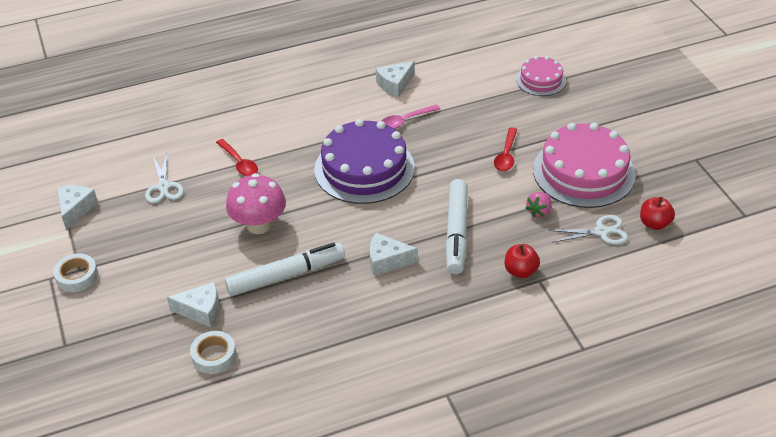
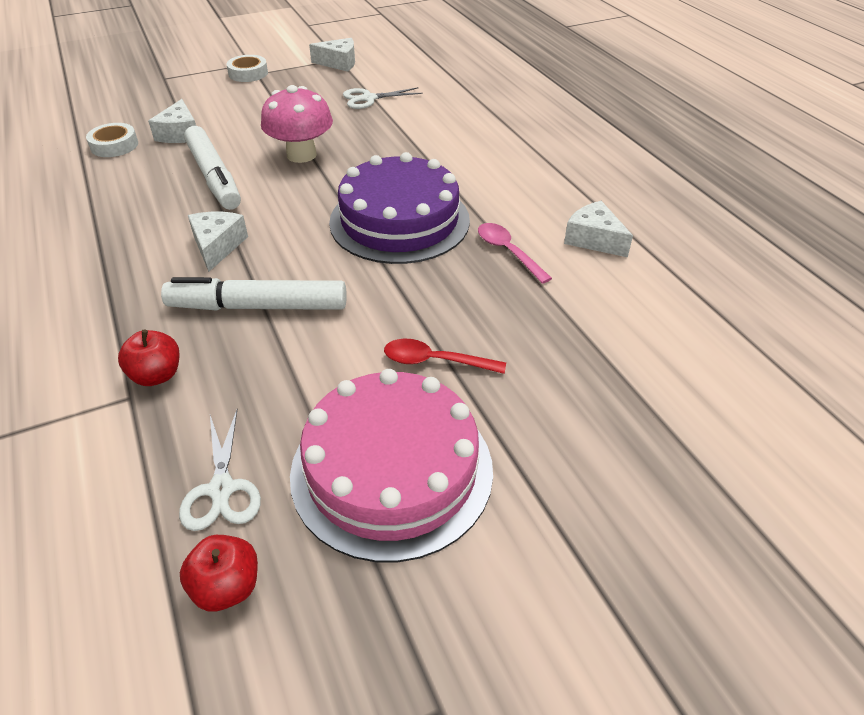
camera: 85 degrees right, 0 degrees up
red spoon [216,139,258,176] -> none
pink cake [516,56,566,96] -> none
pink strawberry [526,192,552,217] -> none

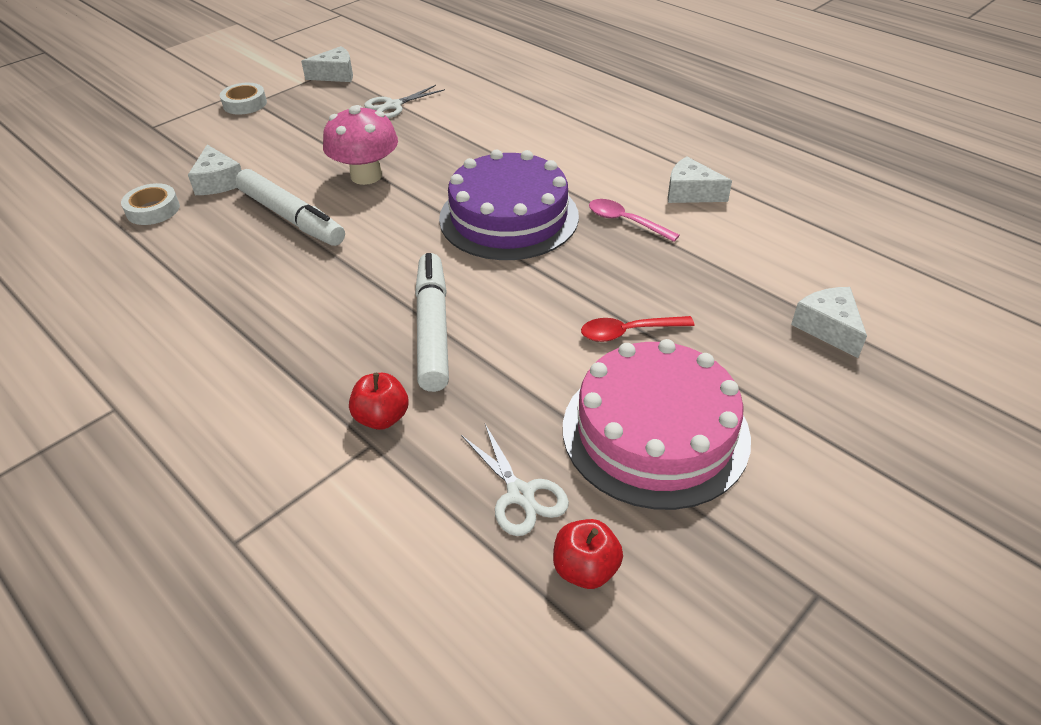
camera: 20 degrees left, 0 degrees up
white marker [161,277,347,311] -> white marker turned 105 degrees clockwise [415,253,449,392]
white cheese [188,212,248,272] -> white cheese moved to [791,287,867,358]

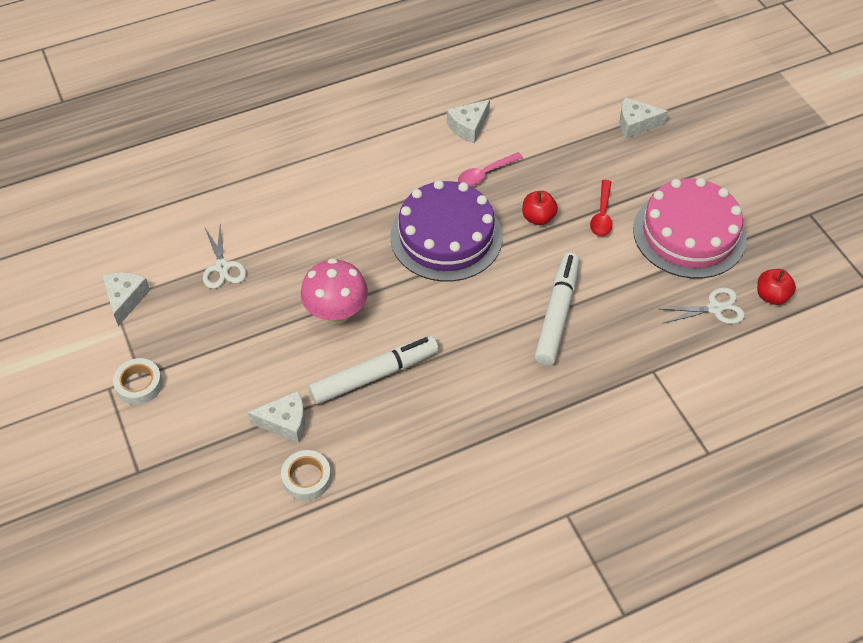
camera: 70 degrees left, 10 degrees up
red apple [349,373,408,430] -> red apple moved to [522,191,558,225]
white marker [415,253,449,392] -> white marker turned 90 degrees clockwise [535,253,580,366]

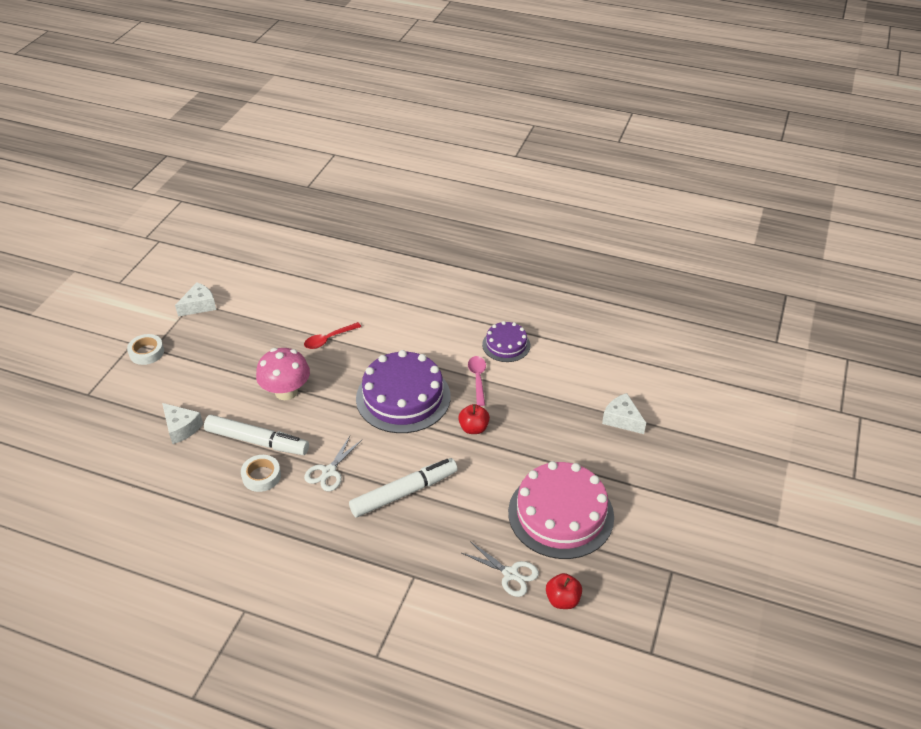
camera: 45 degrees right, 10 degrees down
white scissors [203,225,246,289] -> white scissors moved to [304,436,362,491]
white tape [281,450,331,501] -> white tape moved to [241,455,281,492]
white cheese [447,99,490,143] -> purple cake [482,321,530,362]
pink spoon [458,152,523,186] -> pink spoon turned 75 degrees clockwise [468,356,486,406]
red spoon [590,180,613,237] -> red spoon moved to [304,322,361,349]

